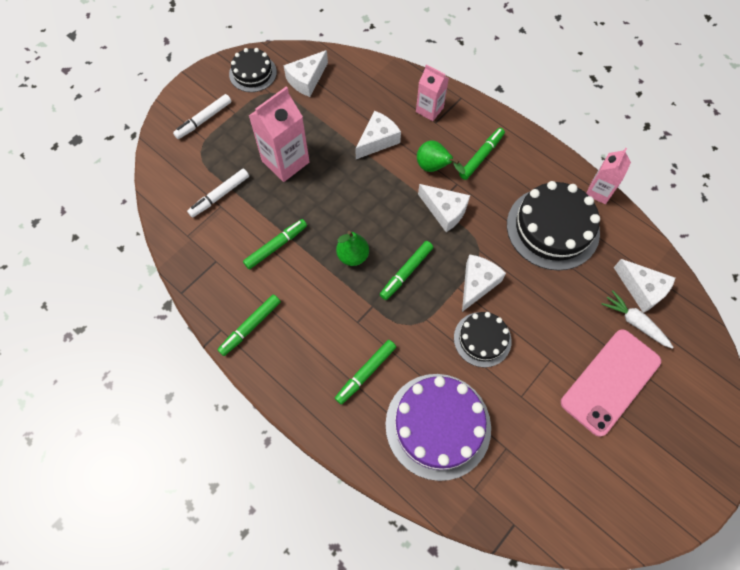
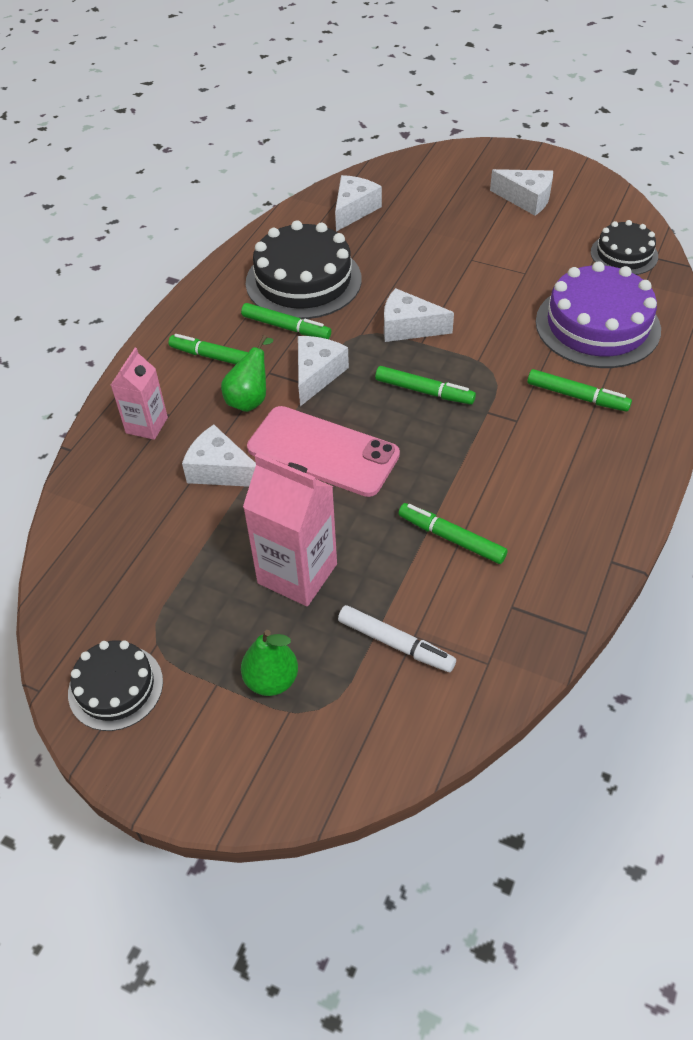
camera: 105 degrees left, 15 degrees down
white marker [173,94,232,139] -> none
green marker [217,294,281,356] -> green marker moved to [241,303,331,339]
white cheese [283,50,328,97] -> white cheese moved to [490,169,553,216]
green pear [336,231,369,266] -> green pear moved to [241,630,298,696]
black cake [454,312,512,368] -> black cake moved to [591,220,658,275]
pink phone [561,329,661,437] -> pink phone moved to [247,406,400,497]
pink carton [586,148,631,204] -> none
white carrot [602,290,674,349] -> none

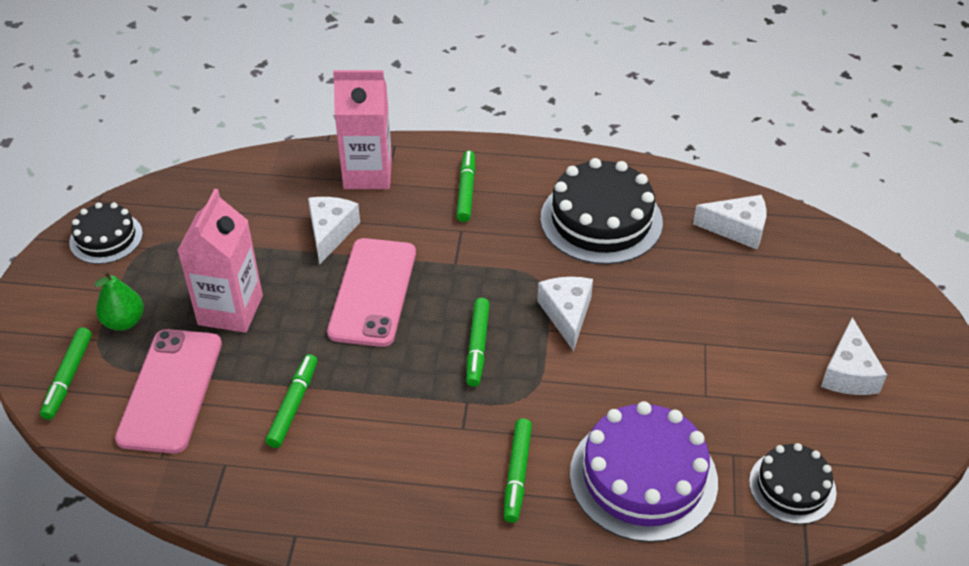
camera: 70 degrees right, 5 degrees down
pink carton [111,348,168,440] -> pink carton [333,70,392,189], size x1.61
green pear [221,335,273,412] -> none
green marker [241,303,331,339] -> green marker moved to [40,327,92,420]
white cheese [298,336,349,406] -> none
white marker [338,605,456,672] -> pink phone [115,329,222,454]

